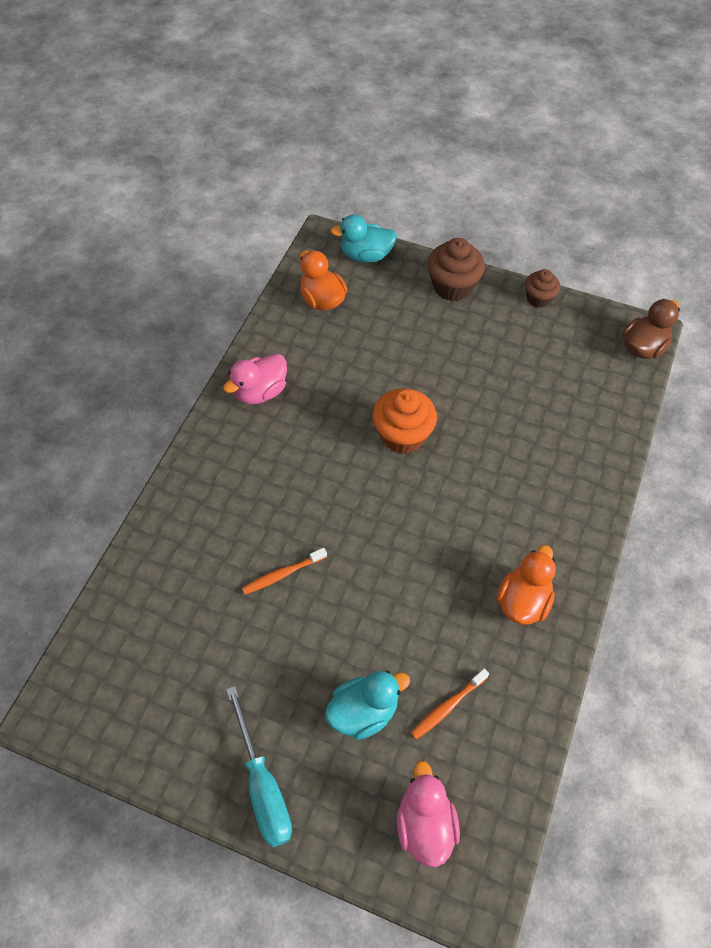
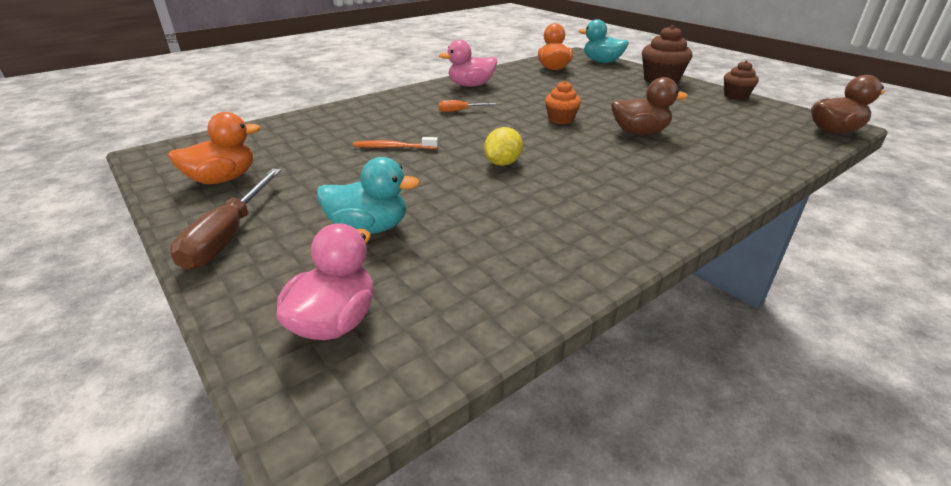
camera: 30 degrees right, 25 degrees down
turquoise screwdriver [226,686,292,847] -> brown screwdriver [170,169,282,270]
orange cupcake [373,388,437,454] -> orange cupcake [545,81,581,124], size x0.62
orange toothbrush [411,668,489,739] -> none
orange duck [497,545,556,625] -> orange duck moved to [168,112,260,184]
none -> orange screwdriver [439,100,496,112]
none -> yellow lemon [484,127,523,166]
none -> brown duck [611,77,688,135]

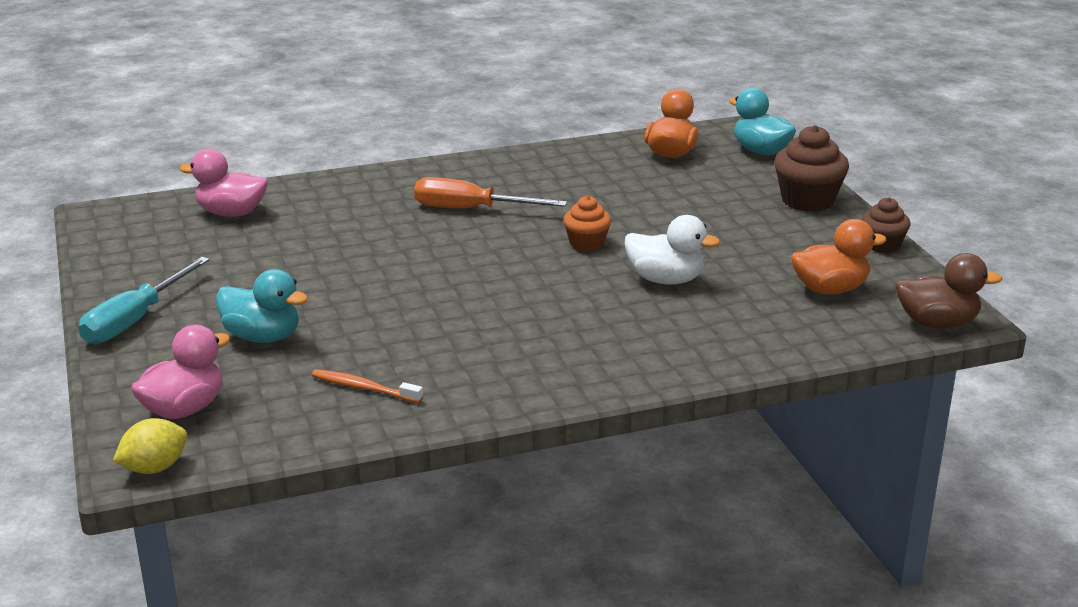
camera: 20 degrees right, 5 degrees down
orange duck [168,112,260,184] -> orange duck moved to [791,219,887,295]
brown screwdriver [170,169,282,270] -> turquoise screwdriver [79,257,210,344]
orange toothbrush [353,137,438,149] -> orange toothbrush moved to [312,369,423,403]
pink duck [439,40,497,87] -> pink duck moved to [179,149,268,217]
orange screwdriver [439,100,496,112] -> orange screwdriver [414,177,567,208], size x1.98
yellow lemon [484,127,523,166] -> yellow lemon moved to [113,418,187,474]
brown duck [611,77,688,135] -> white duck [625,215,720,285]

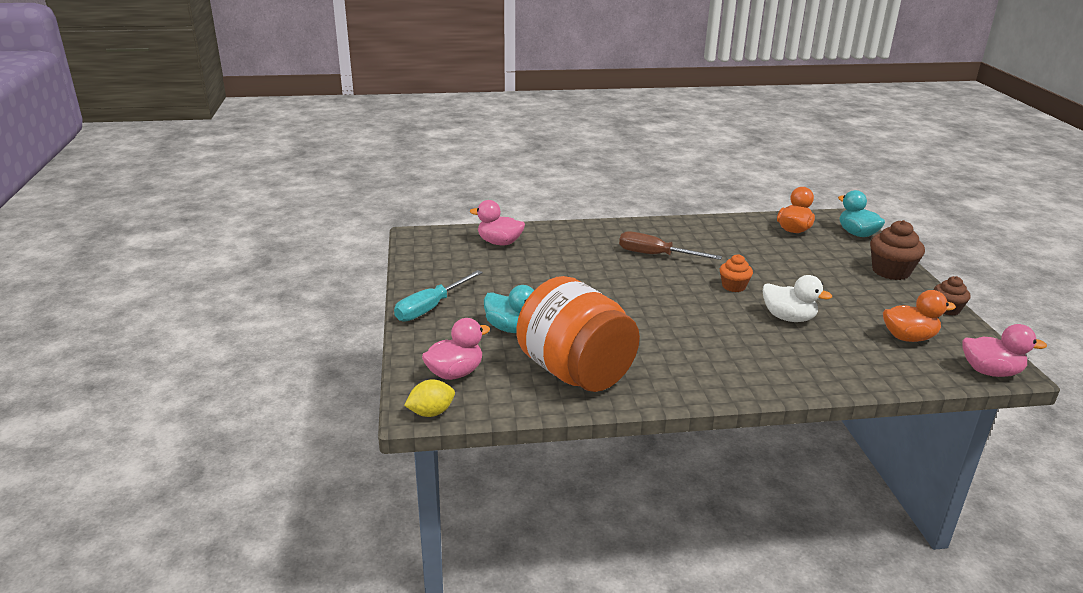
camera: 10 degrees right, 0 degrees up
orange toothbrush [312,369,423,403] -> orange jar [516,276,640,392]
orange screwdriver [414,177,567,208] -> brown screwdriver [619,231,722,260]
brown duck [895,253,1002,329] -> pink duck [962,324,1047,377]

